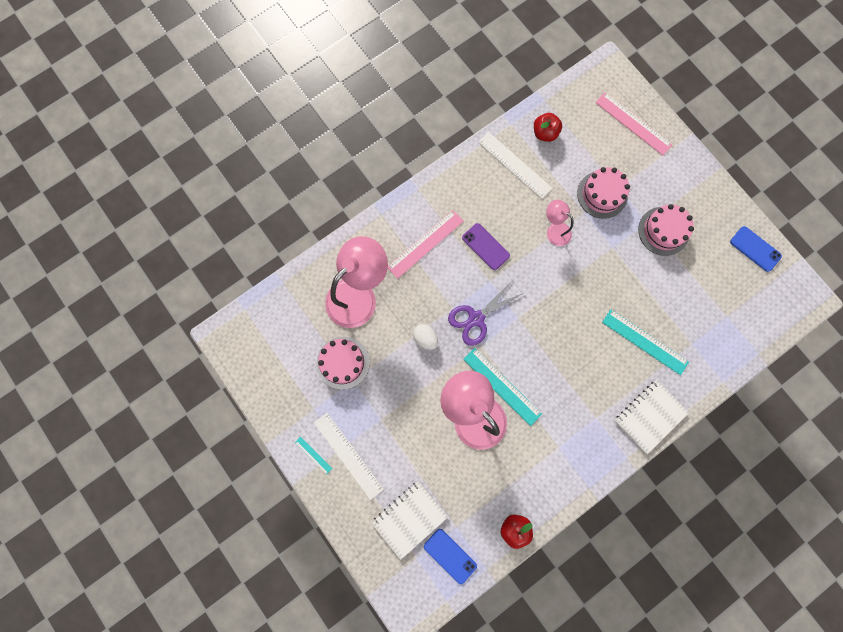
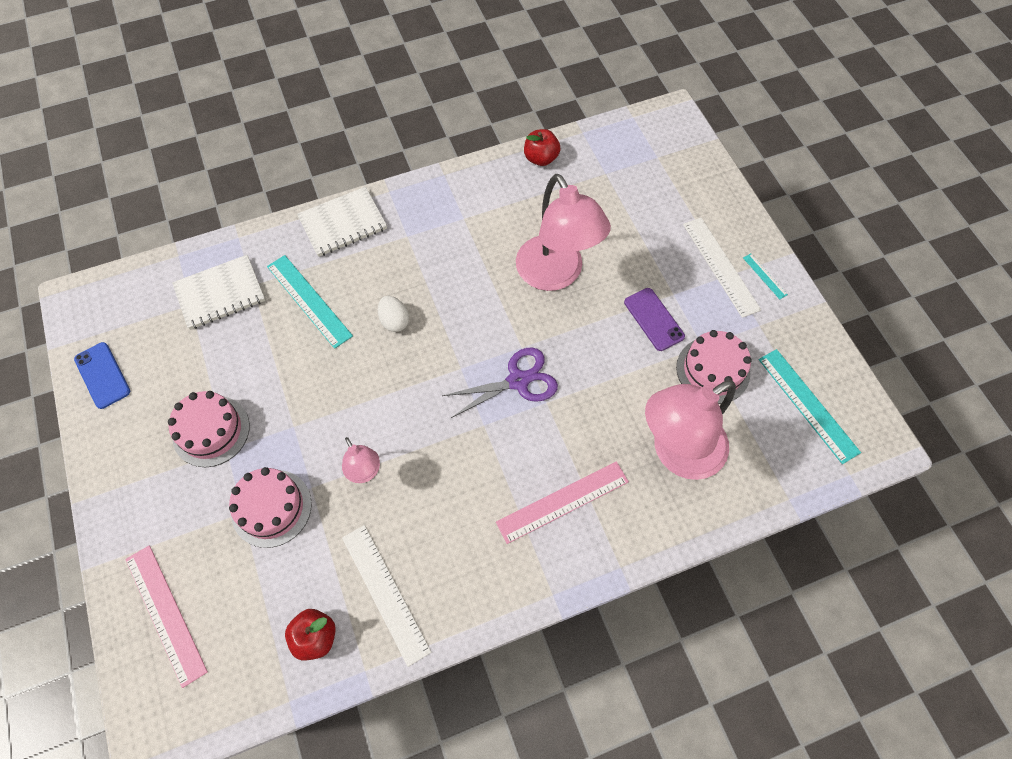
camera: 165 degrees left, 15 degrees down
white notebook [371,481,448,560] -> white notebook moved to [172,255,265,330]
white egg [413,324,438,350] -> white egg moved to [378,296,409,332]
blue phone [424,529,477,584] -> none
purple phone [462,223,510,270] -> purple phone moved to [624,288,685,351]
turquoise ruler [463,348,542,426] -> turquoise ruler moved to [759,349,861,464]

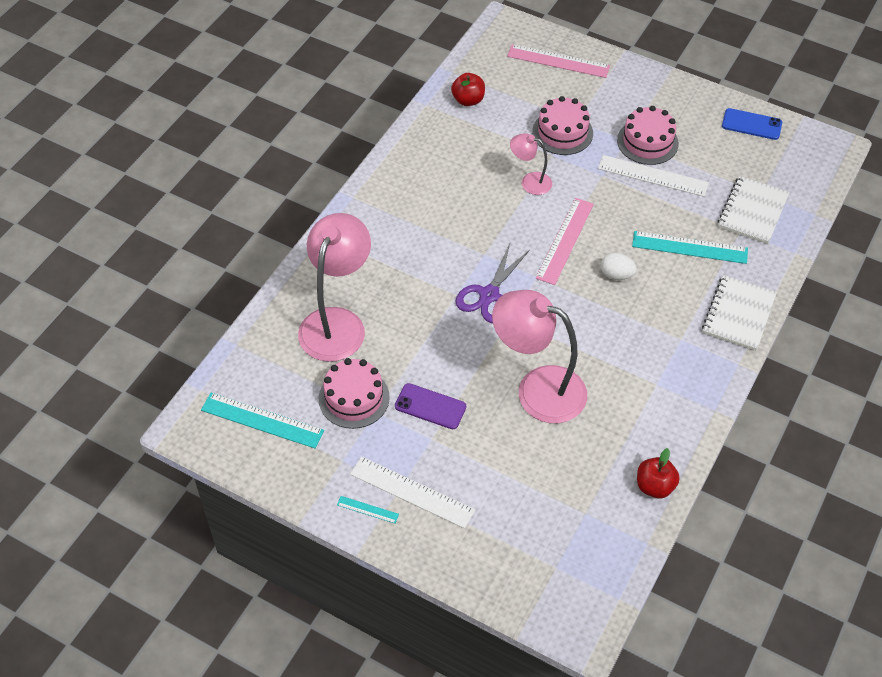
camera: 140 degrees right, 10 degrees down
white ruler [342,525,431,667] -> white ruler moved to [598,155,709,197]
pink ruler [496,461,629,544] -> pink ruler moved to [536,198,594,285]

